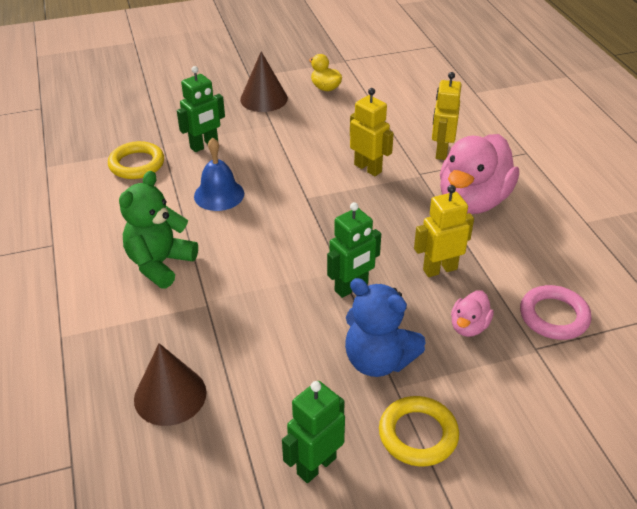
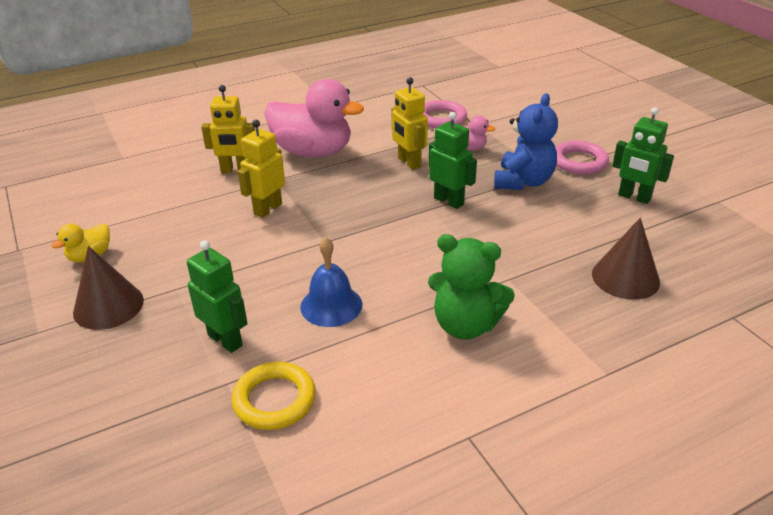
camera: 100 degrees left, 5 degrees down
yellow ring [379,396,459,466] -> pink ring [555,140,609,175]

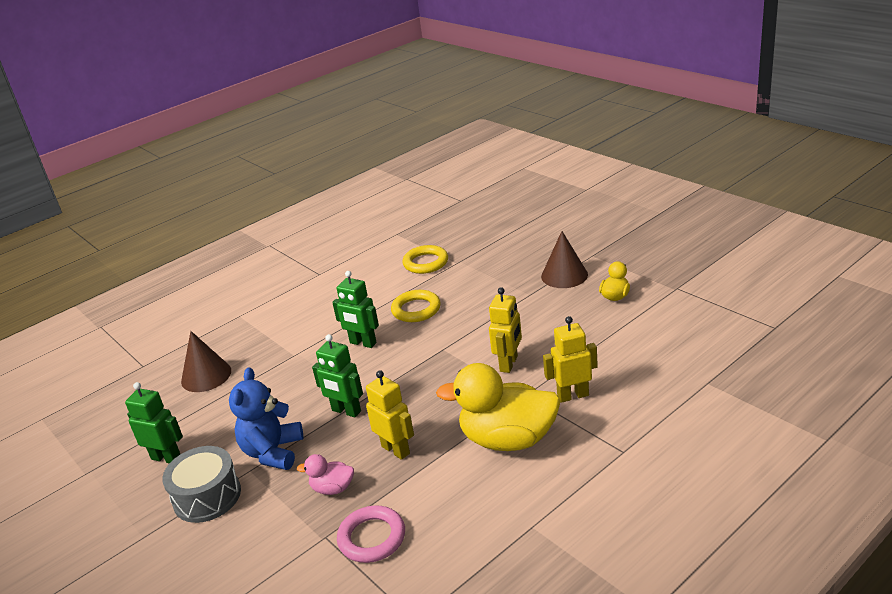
camera: 170 degrees right, 5 degrees down
green robot [187,240,248,353] -> green robot moved to [332,271,379,348]
pink duck [264,79,364,157] -> yellow duck [436,363,561,451]
blue bell [300,237,362,327] -> yellow ring [391,290,441,322]
green teddy bear [428,234,515,340] -> none
pink ring [555,140,609,175] -> grey drum [162,446,241,523]

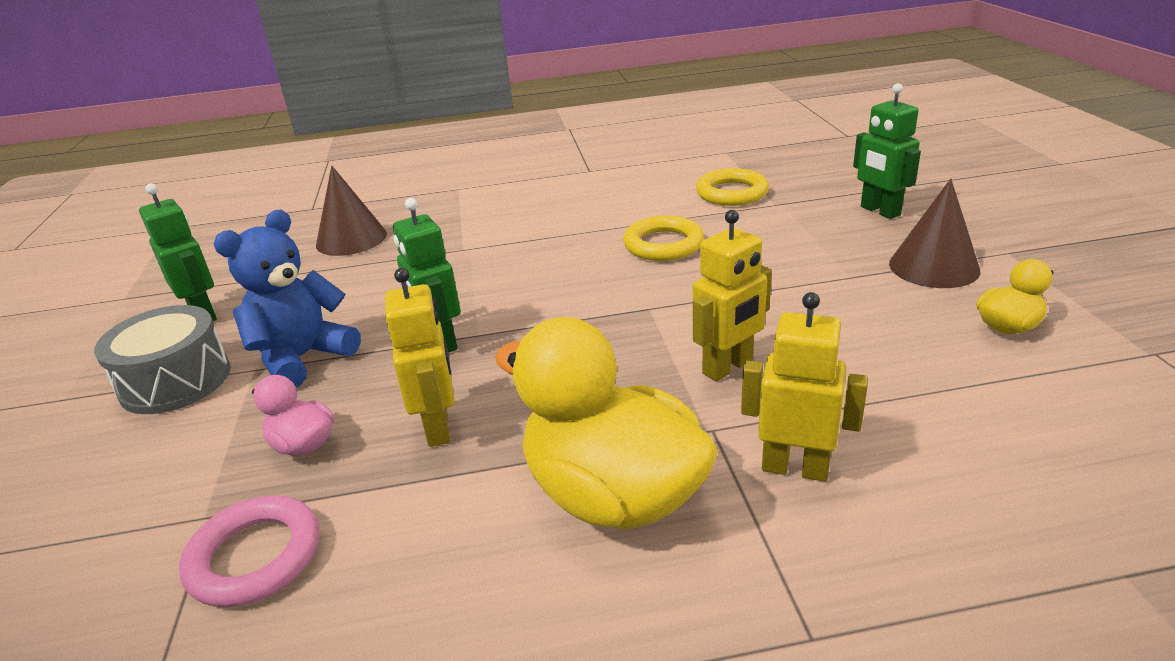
camera: 30 degrees right, 0 degrees up
green robot [332,271,379,348] -> green robot moved to [853,83,921,219]

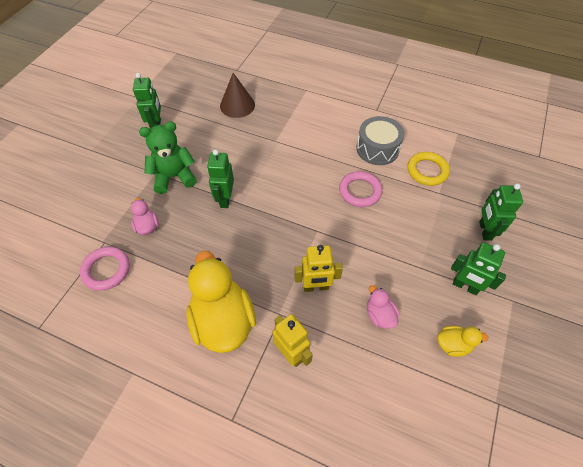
camera: 30 degrees right, 25 degrees up
grey drum [94,305,231,414] -> grey drum moved to [356,116,404,165]
blue teddy bear [214,210,361,387] -> green teddy bear [139,122,197,194]
yellow robot [385,268,455,447] -> none
yellow ring [623,216,704,261] -> pink ring [339,171,382,207]
brown cone [889,179,980,288] -> green robot [451,242,506,295]
none -> pink duck [367,285,399,329]

